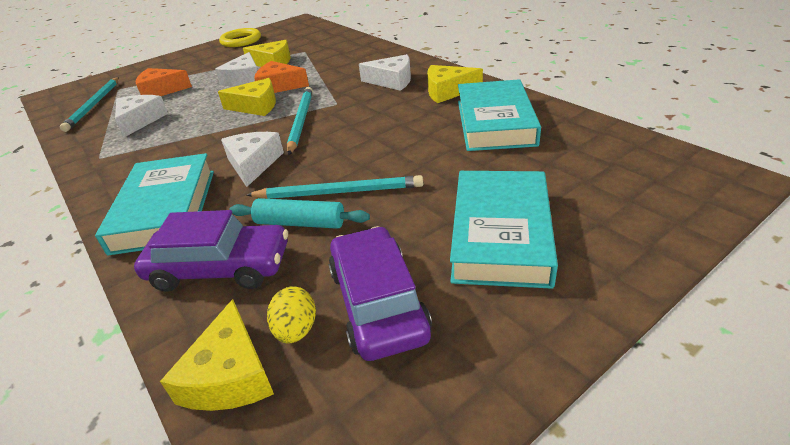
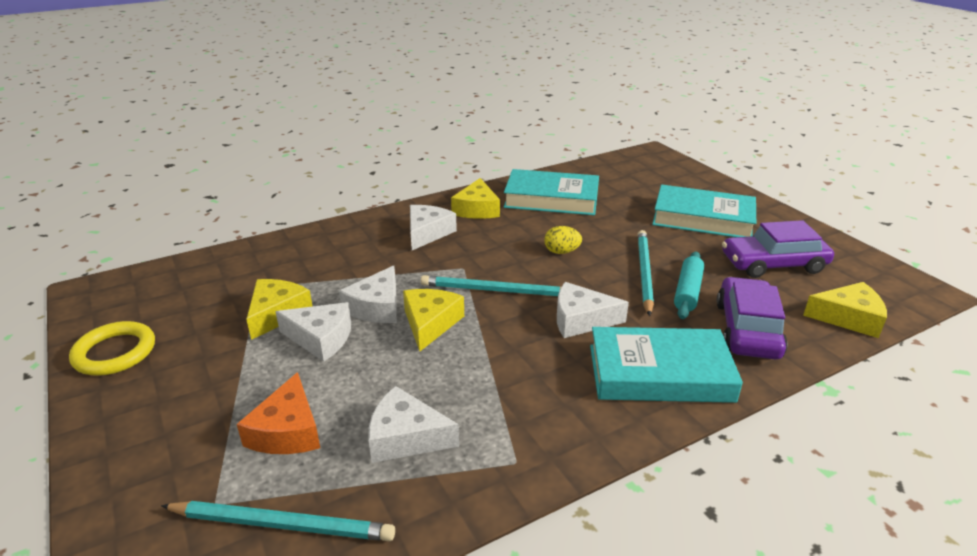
camera: 85 degrees left, 5 degrees down
orange cheese [254,61,309,93] -> white cheese [339,266,397,323]
yellow egg [267,287,316,343] -> yellow egg moved to [544,226,582,254]

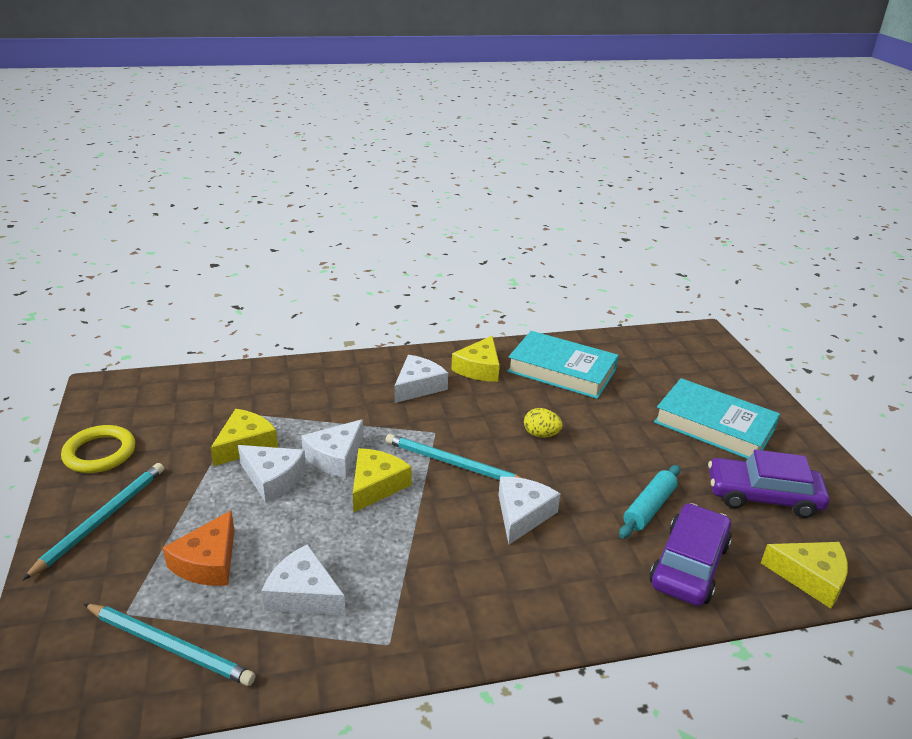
camera: 15 degrees right, 0 degrees up
white cheese [557,282,629,338] -> white cheese turned 90 degrees clockwise [499,477,560,544]
turquoise book [590,327,743,403] -> none
turquoise pencil [638,230,654,316] -> turquoise pencil moved to [22,463,164,581]

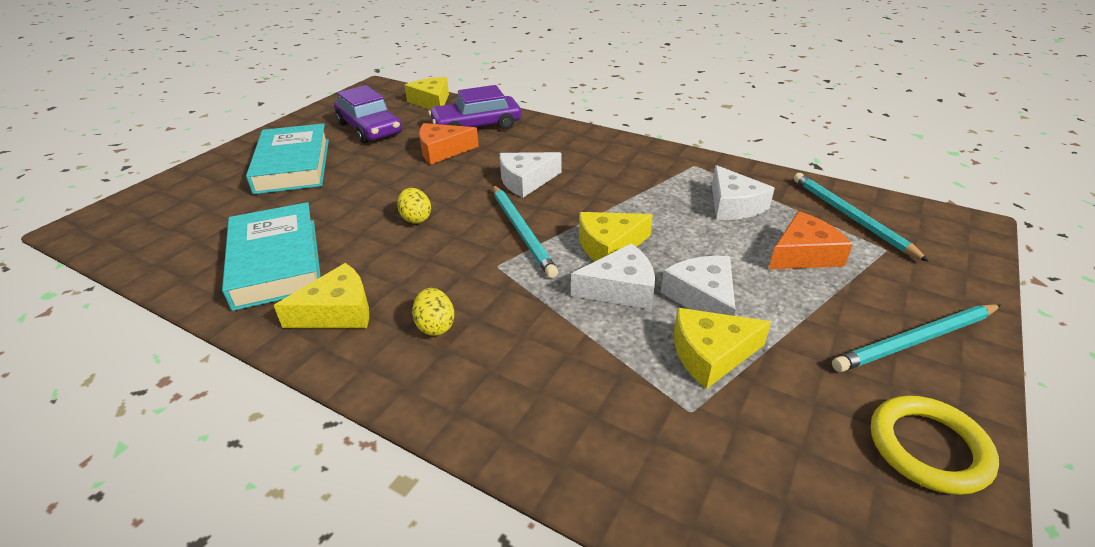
camera: 135 degrees left, 5 degrees up
white cheese [394,355,448,403] -> yellow egg [412,288,454,336]
turquoise rolling pin [619,465,680,539] -> orange cheese [419,123,479,165]

